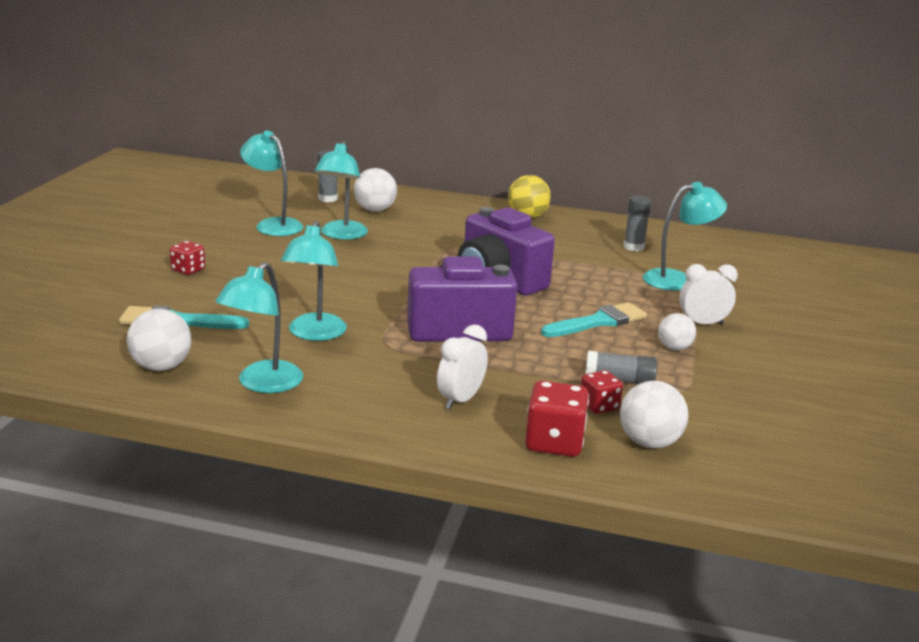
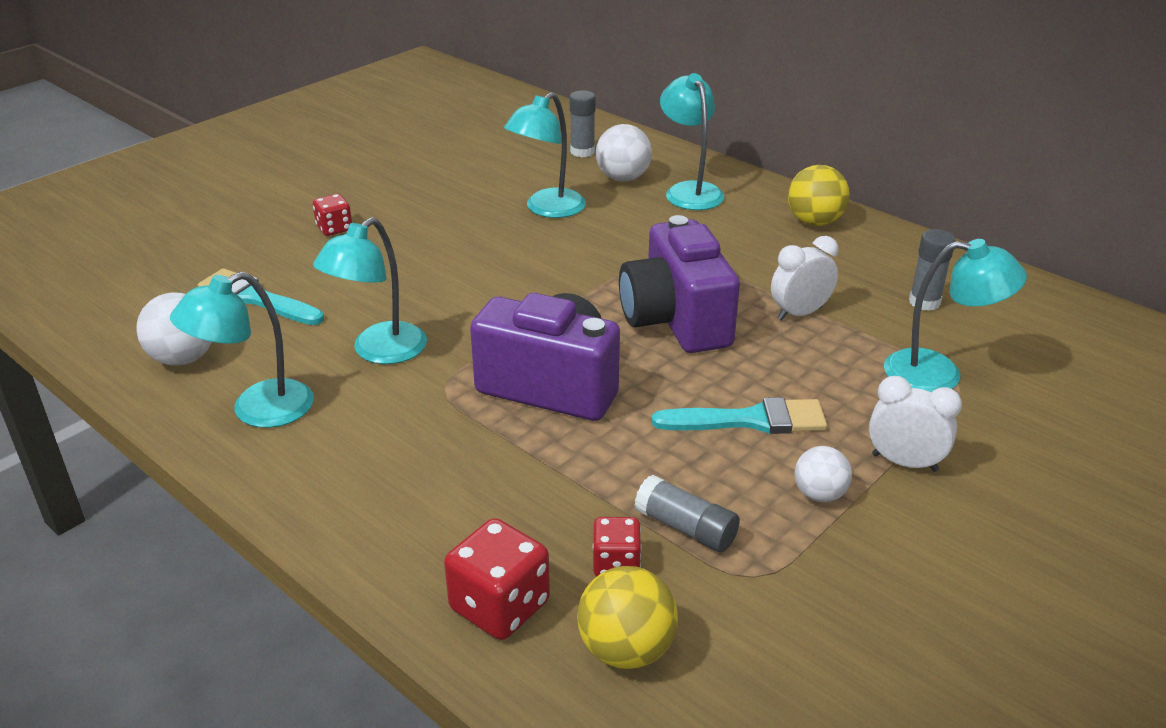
camera: 30 degrees right, 10 degrees up
turquoise lamp [240,130,303,236] -> turquoise lamp moved to [660,73,724,210]
white clock [437,325,488,409] -> white clock moved to [771,236,838,320]
white ball [620,381,688,448] -> yellow ball [577,566,678,669]

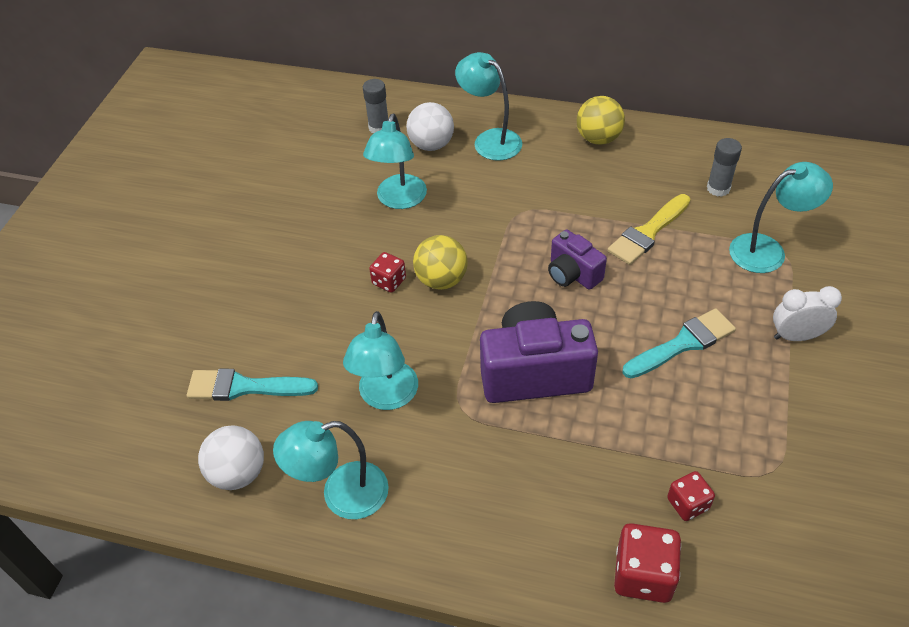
camera: 25 degrees left, 15 degrees up
turquoise lamp [170,272,314,428] -> turquoise lamp turned 45 degrees clockwise [273,421,389,519]
red dice [313,194,352,236] -> red dice moved to [369,252,406,293]
yellow ball [577,566,678,669] -> yellow ball moved to [413,235,468,290]
purple camera [619,215,740,353] -> purple camera [548,230,607,290], size x0.56
grey glue stick [634,475,740,552] -> none
white clock [771,236,838,320] -> yellow brush [607,194,691,265]
white ball [794,446,852,502] -> none

